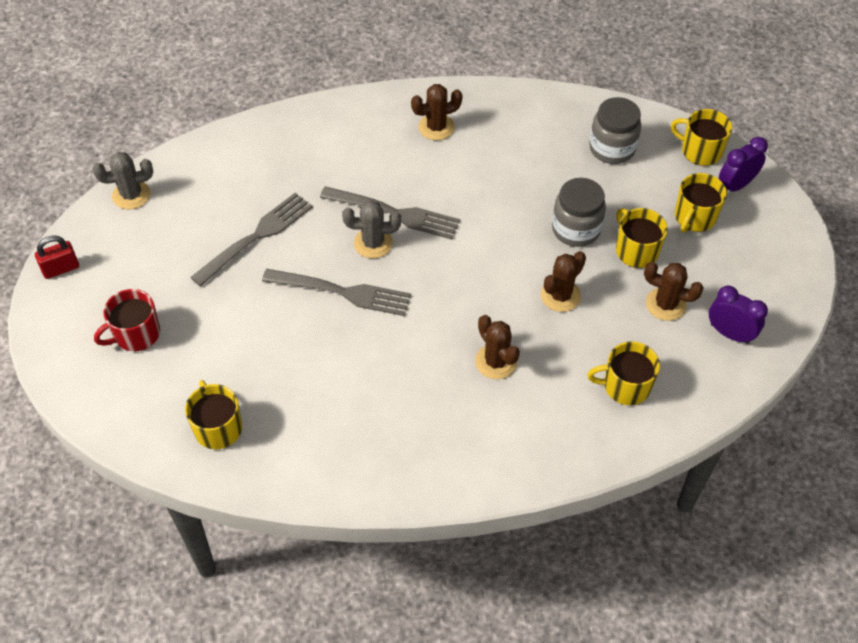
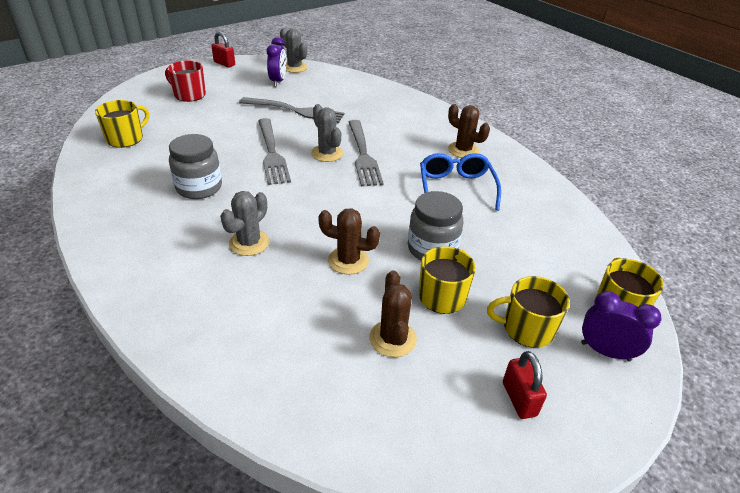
camera: 60 degrees right, 15 degrees down
brown cactus [475,315,520,379] -> grey cactus [220,191,269,256]
yellow mug [587,341,660,405] -> none
grey jar [589,97,641,164] -> grey jar moved to [169,134,222,199]
purple clock [709,286,768,344] -> purple clock moved to [267,37,286,87]
none -> blue glasses [420,153,501,211]
none -> red padlock [503,351,547,419]

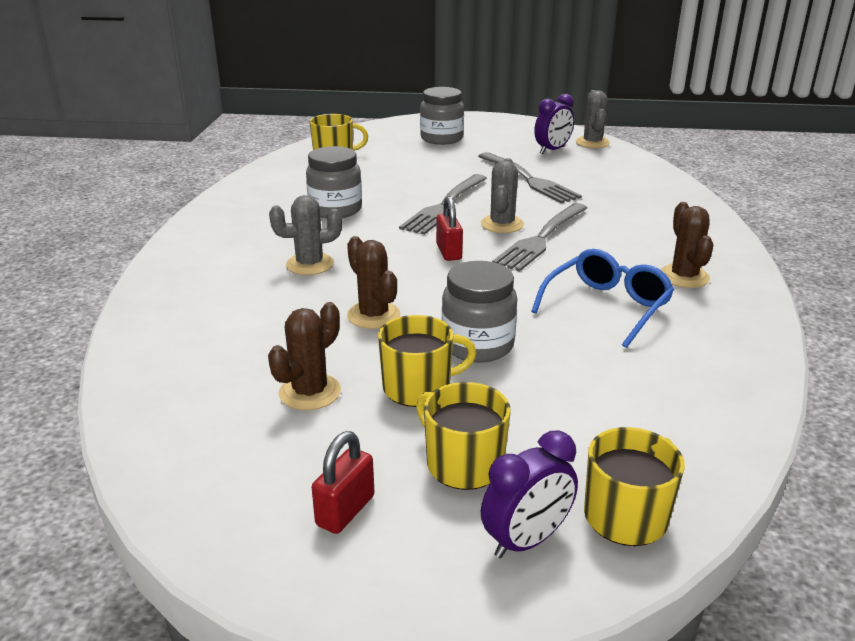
camera: 45 degrees right, 10 degrees down
red mug [165,60,206,102] -> grey jar [420,87,464,145]
red padlock [211,31,235,67] -> red padlock moved to [436,196,463,261]
purple clock [581,291,662,361] -> purple clock turned 75 degrees clockwise [481,430,578,558]

